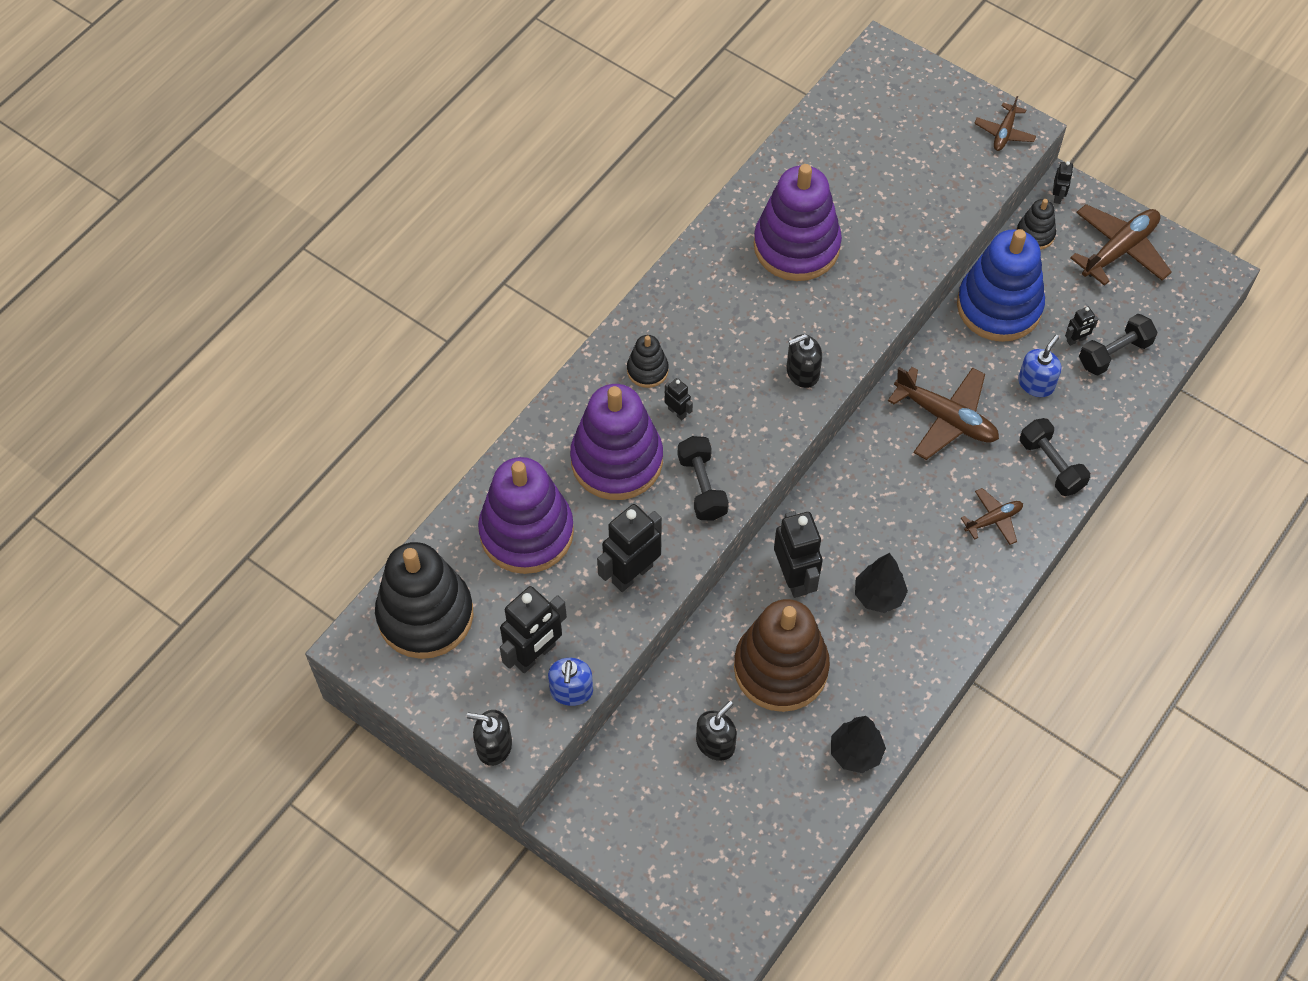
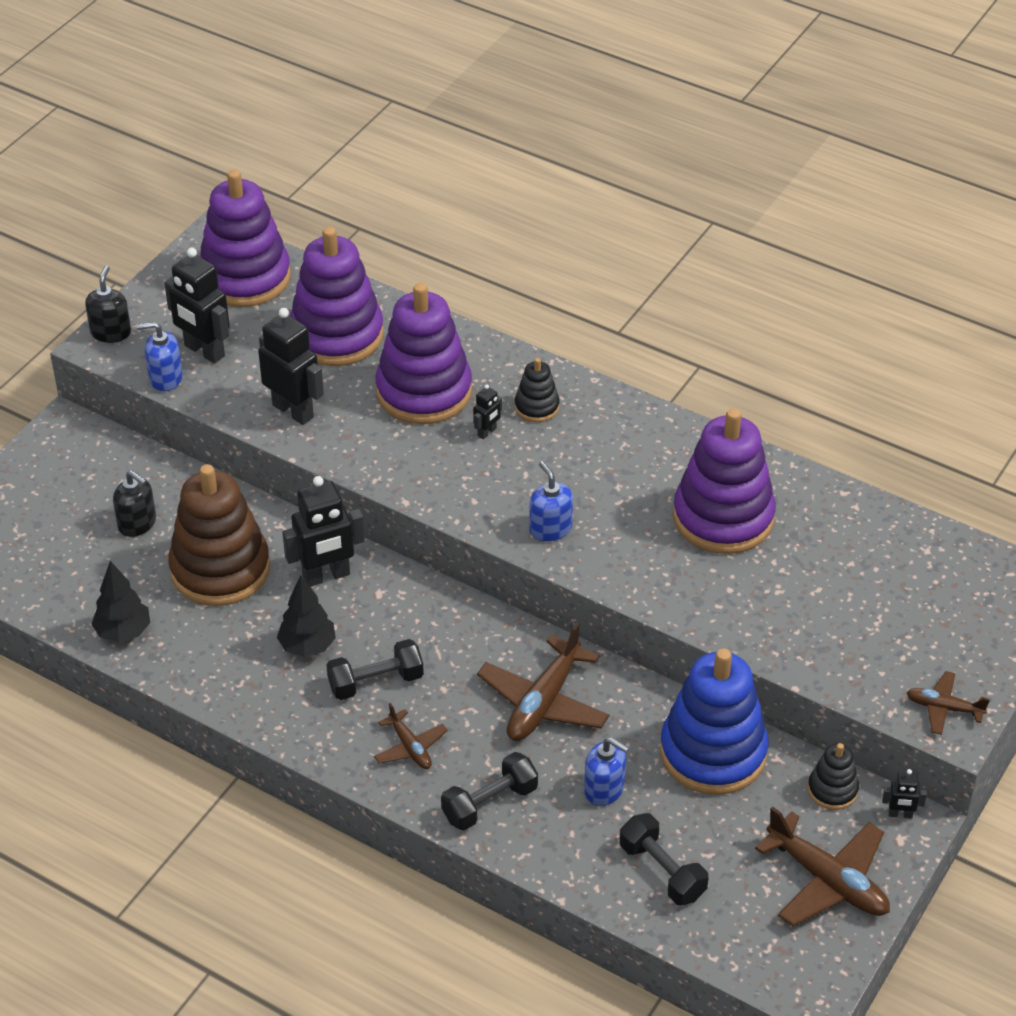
camera: 85 degrees right, 15 degrees down
black stacking toy [375,542,473,659] -> purple stacking toy [200,170,291,307]
black dumbbell [678,436,729,521] -> black dumbbell moved to [326,639,424,700]
black soap dispenser [786,334,822,388] -> blue soap dispenser [529,461,573,542]
black robot [1065,307,1098,346] -> none

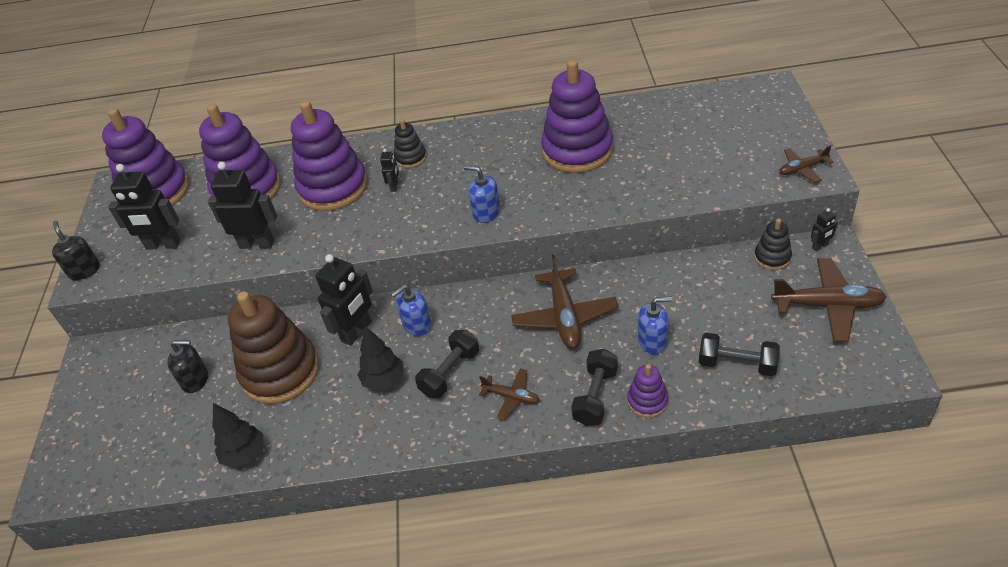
camera: 30 degrees left, 0 degrees up
blue soap dispenser [137,322,183,391] -> blue soap dispenser moved to [391,285,432,336]
blue stacking toy [660,648,769,795] -> none
none -> purple stacking toy [627,364,668,418]

